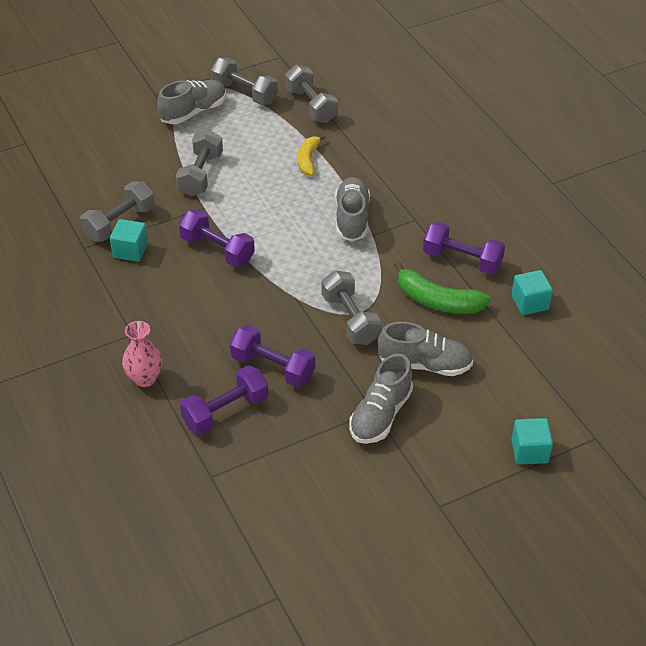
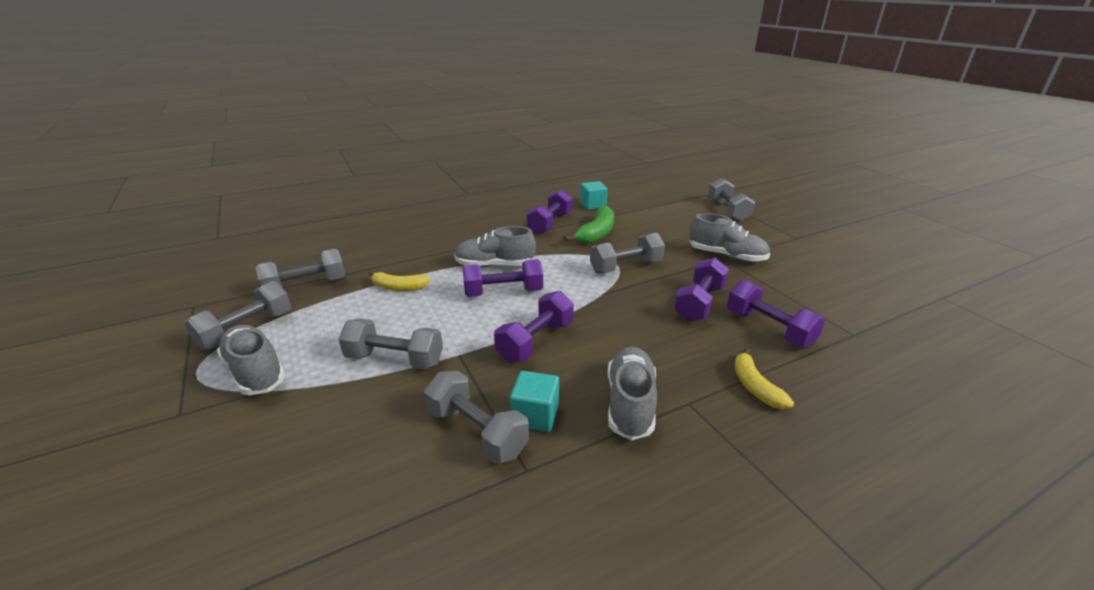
camera: 90 degrees left, 15 degrees down
pink vase [122,321,162,387] -> yellow banana [734,348,794,409]
grey shoe [378,322,473,376] -> grey shoe moved to [607,347,657,440]
turquoise cube [511,418,553,464] -> grey dumbbell [708,178,755,222]
none -> purple dumbbell [463,259,543,297]

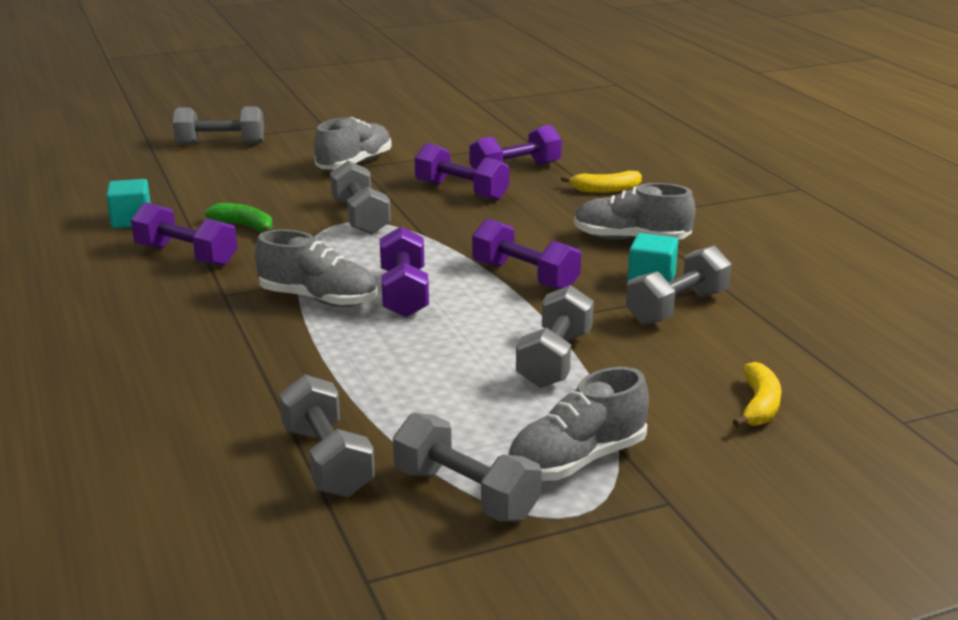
camera: 85 degrees left, 5 degrees down
yellow banana [369,271,431,291] -> yellow banana moved to [733,362,782,427]
grey shoe [454,226,536,268] -> grey shoe turned 75 degrees counterclockwise [255,229,378,307]
green banana [564,205,614,244] -> green banana [205,203,273,232], size x0.65

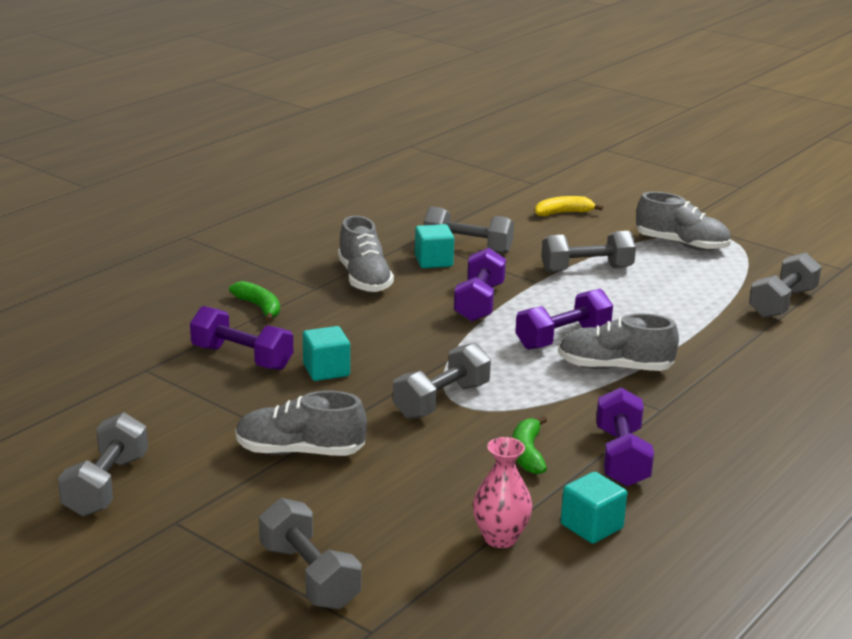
camera: 120 degrees left, 0 degrees up
grey shoe [255,229,378,307] -> grey shoe turned 75 degrees counterclockwise [558,313,679,371]
grey dumbbell [393,413,542,522] -> grey dumbbell moved to [58,412,148,517]
purple dumbbell [415,143,509,201] -> turquoise cube [303,326,350,381]
yellow banana [561,171,642,193] -> green banana [229,281,280,322]
none -> pink vase [473,437,532,548]

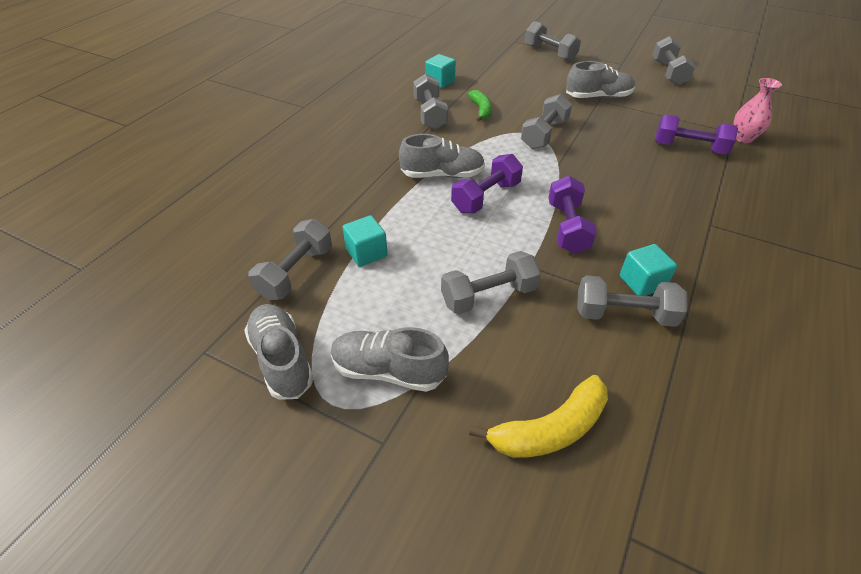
camera: 170 degrees right, 20 degrees up
green banana [229,281,280,322] -> none
turquoise cube [303,326,350,381] -> turquoise cube moved to [342,215,387,267]
grey shoe [338,216,394,292] -> grey shoe moved to [244,304,314,400]
pink vase [473,437,532,548] -> pink vase moved to [734,78,782,143]
yellow banana [535,196,603,216] -> yellow banana [469,375,608,458], size x1.54
purple dumbbell [596,387,654,487] -> grey dumbbell [413,74,448,129]

